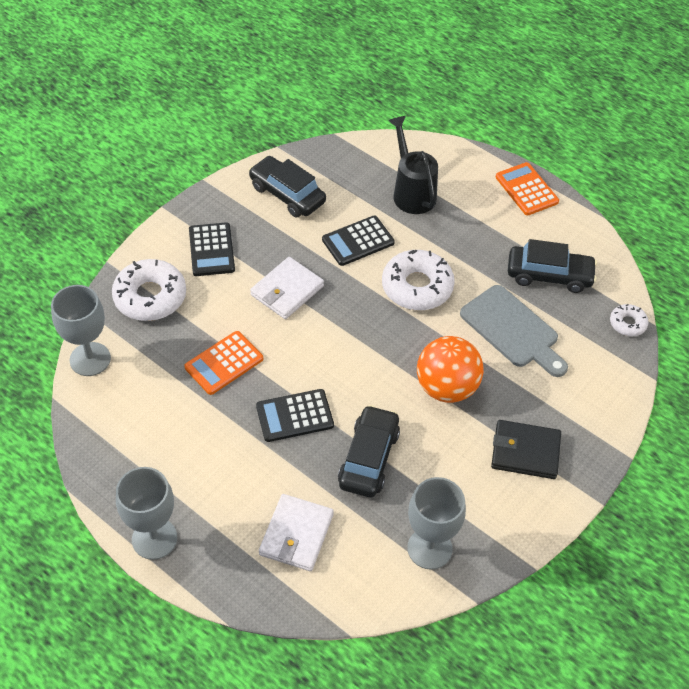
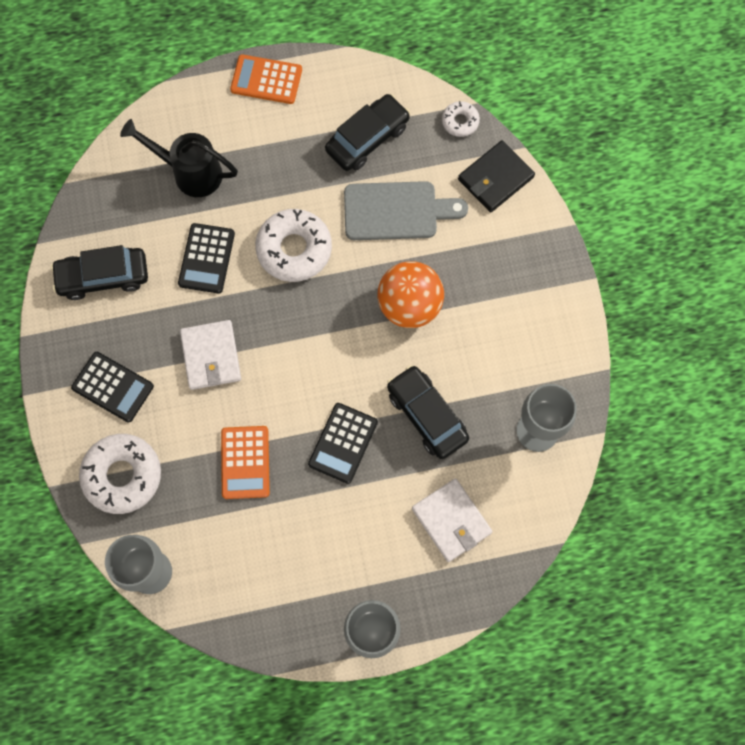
camera: 50 degrees left, 20 degrees up
black wallet [491,420,561,479] -> black wallet moved to [458,140,535,212]

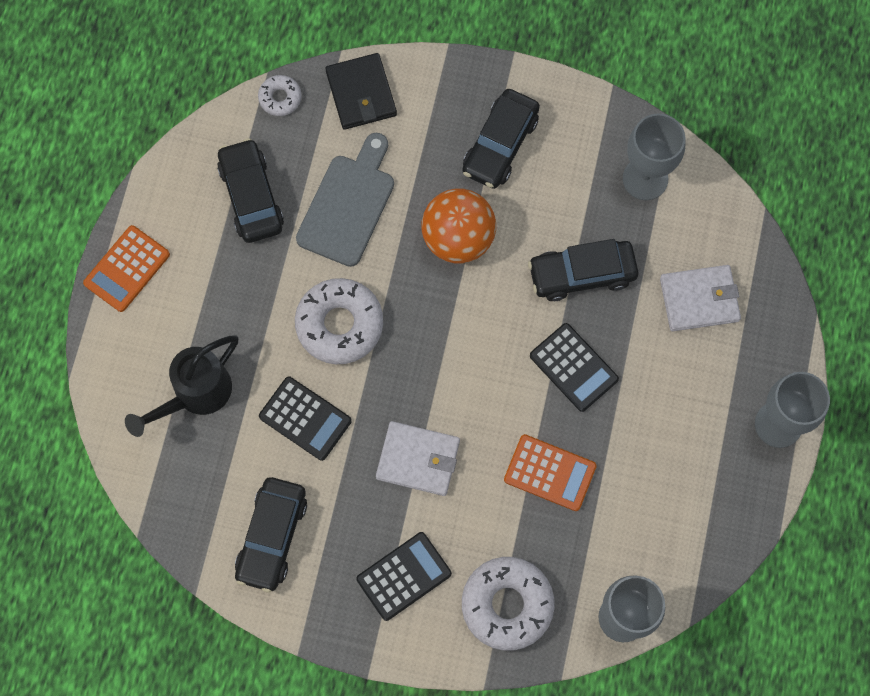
camera: 65 degrees left, 0 degrees up
none -> black car [462,89,540,189]

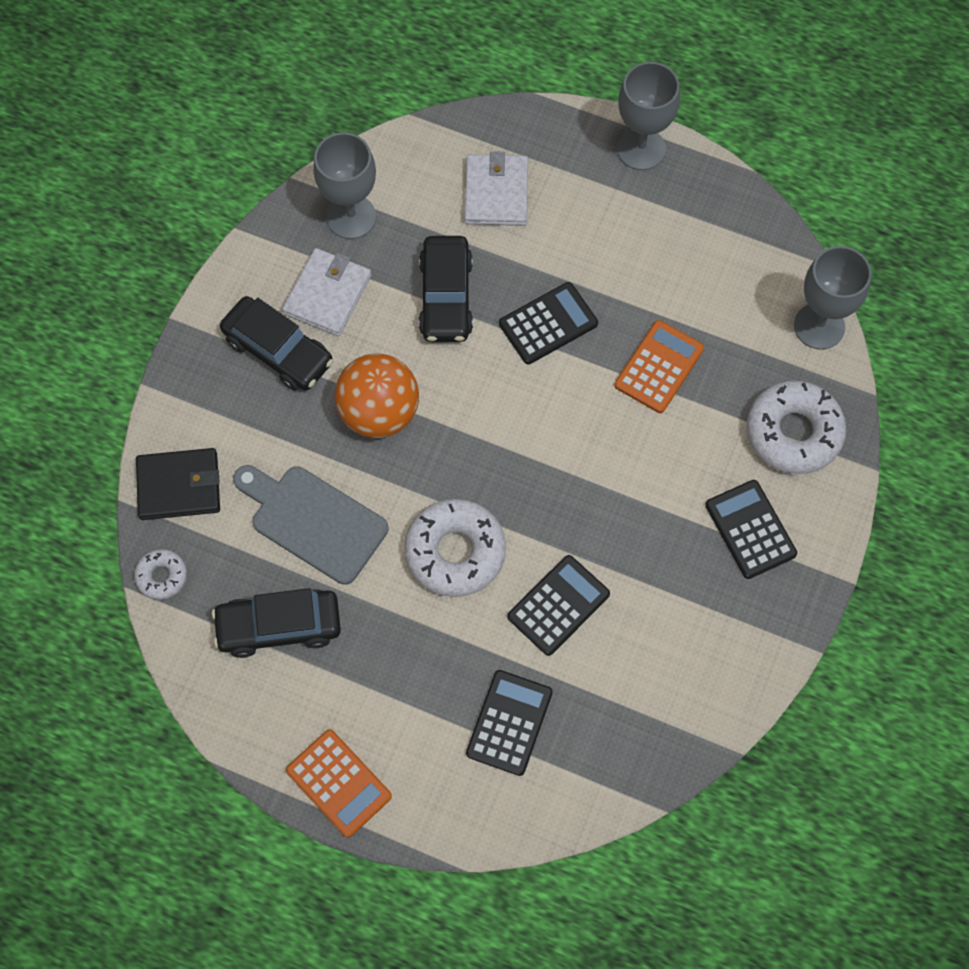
camera: 80 degrees left, 5 degrees down
black watering can [125,335,238,437] -> black calculator [466,670,553,776]
black car [235,477,307,593] -> none
white wallet [376,421,460,496] -> white wallet moved to [282,248,371,336]

